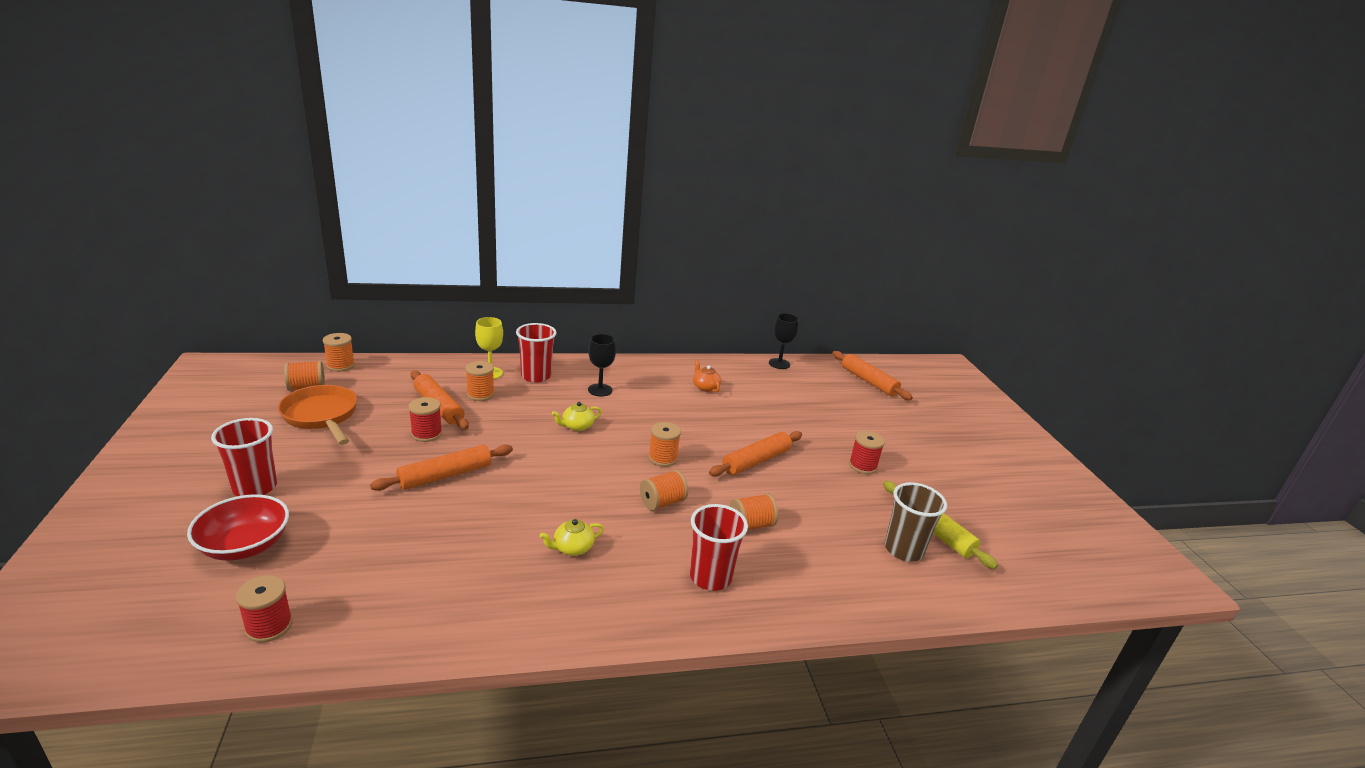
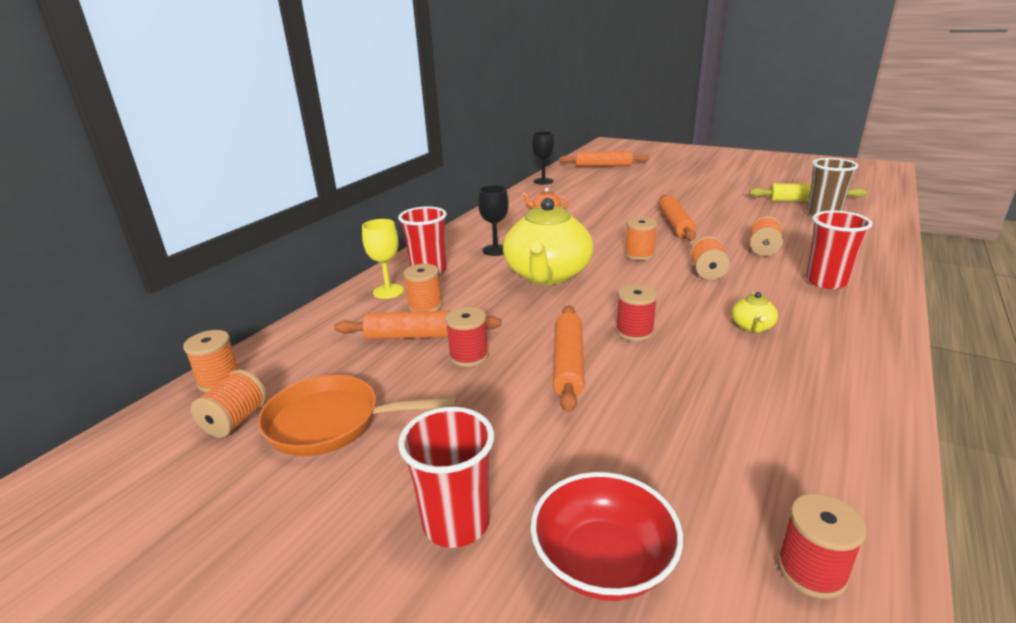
camera: 45 degrees left, 0 degrees up
yellow teapot [552,402,602,431] -> yellow teapot [503,198,593,285], size x2.48
red spool [849,431,885,474] -> red spool moved to [616,284,658,341]

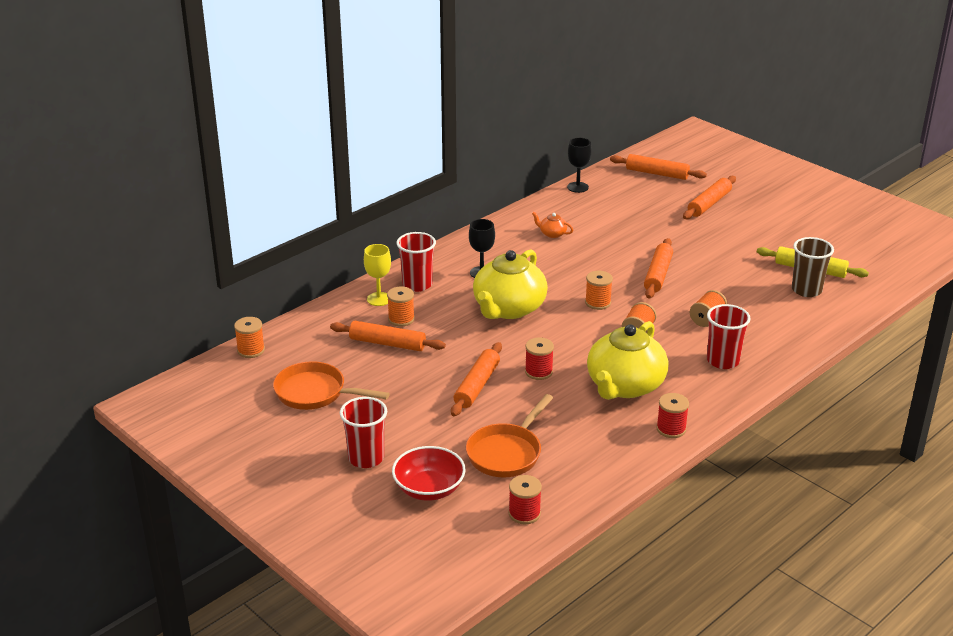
camera: 15 degrees right, 5 degrees up
orange spool [191,369,267,438] -> none
red spool [445,307,489,367] -> red spool moved to [656,393,689,438]
yellow teapot [731,292,778,333] -> yellow teapot [587,321,669,400], size x2.48
none -> orange pan [466,394,553,477]
none -> orange rolling pin [683,176,736,219]

